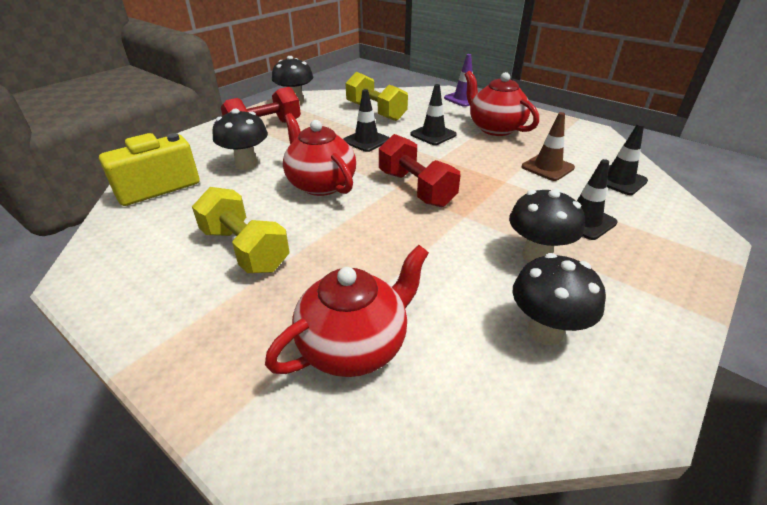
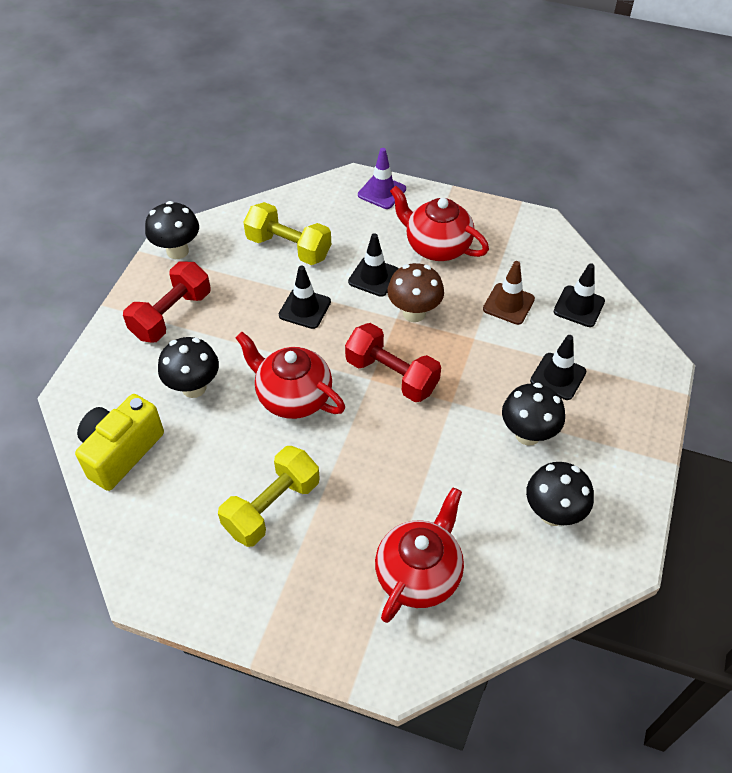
camera: 20 degrees left, 15 degrees up
yellow dumbbell [192,187,289,273] -> yellow dumbbell turned 75 degrees counterclockwise [218,446,320,547]
none -> brown mushroom [387,263,444,322]

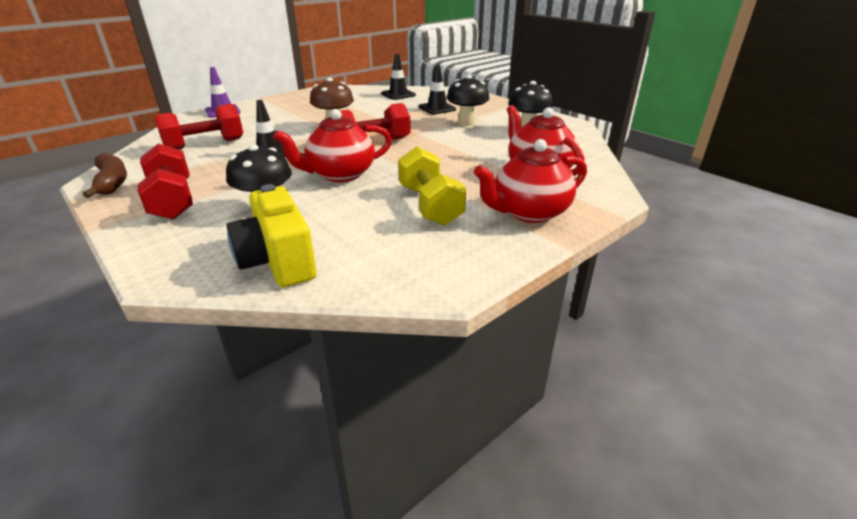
camera: 60 degrees left, 20 degrees down
black mushroom [145,201,199,259] -> brown banana [83,153,127,198]
yellow dumbbell [243,202,331,265] -> red dumbbell [155,104,243,150]
black traffic cone [348,233,399,297] -> none
red teapot [390,186,489,261] -> red teapot moved to [474,139,587,223]
brown traffic cone [483,261,535,325] -> none

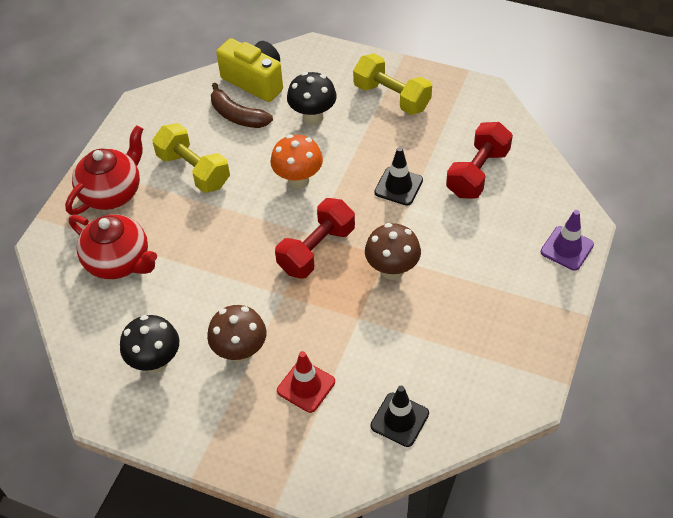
camera: 155 degrees right, 20 degrees up
brown banana [83,153,127,198] -> brown banana moved to [211,83,273,128]
red dumbbell [137,143,193,220] -> yellow dumbbell [353,54,432,115]
red teapot [273,109,392,182] -> orange mushroom [271,134,323,189]
black traffic cone [419,64,456,114] -> red traffic cone [277,351,335,413]
black mushroom [447,75,490,126] -> brown mushroom [207,305,266,363]

